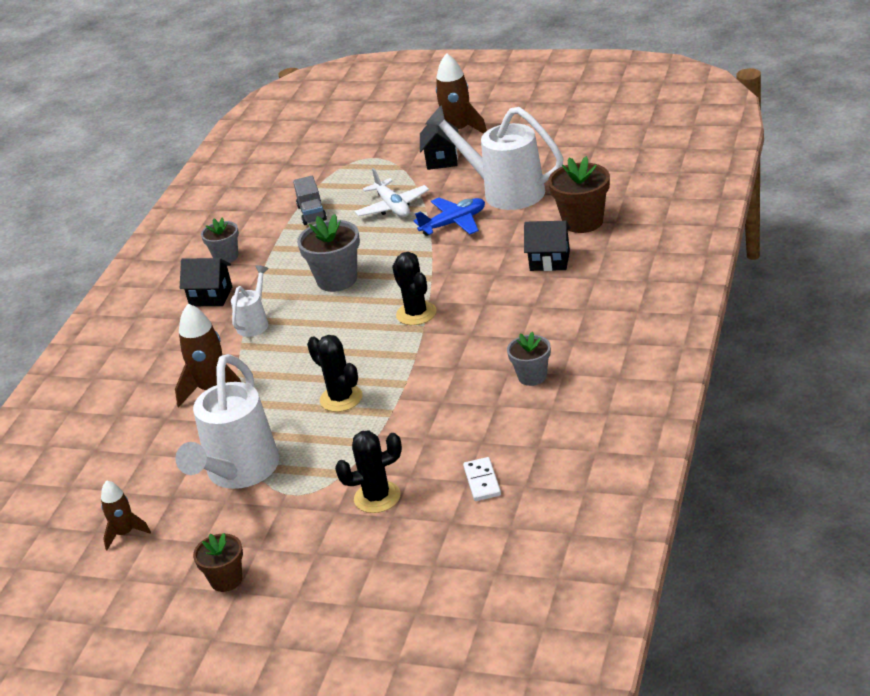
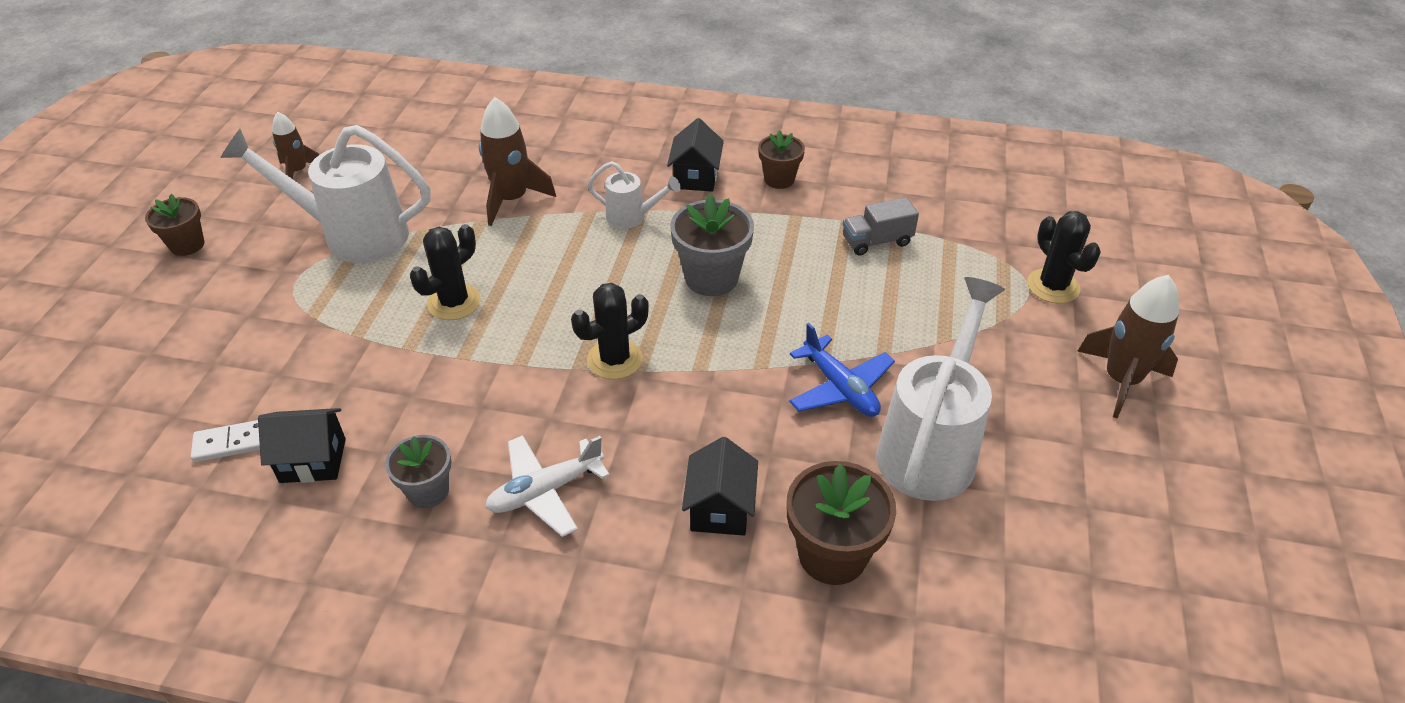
camera: 80 degrees right, 10 degrees up
grey flower pot [201,217,239,263] -> brown flower pot [758,130,805,189]
black cactus [335,430,402,513] -> black cactus moved to [1027,211,1101,303]
white plane [355,168,429,217] -> white plane moved to [485,435,610,537]
black house [420,119,458,170] -> black house moved to [258,408,346,483]

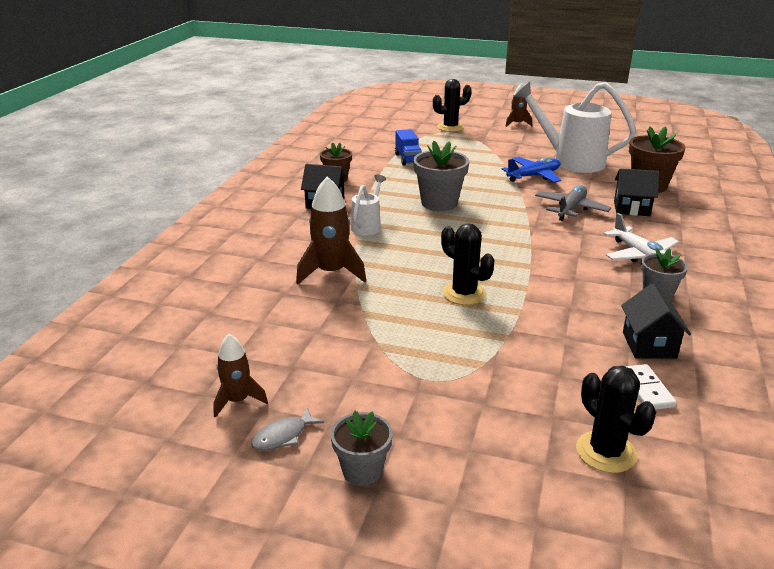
camera: 85 degrees left, 15 degrees down
brown flower pot [145,194,204,256] -> grey flower pot [331,411,393,486]
white watering can [220,125,431,263] -> none
black cactus [571,283,649,379] -> black cactus moved to [576,366,656,473]
grey truck [843,197,919,256] -> blue truck [395,129,422,166]
brown rocket [1077,275,1179,418] -> brown rocket [505,83,532,127], size x0.61
none -> grey fish [251,408,324,451]
none -> grey plane [535,185,611,221]

